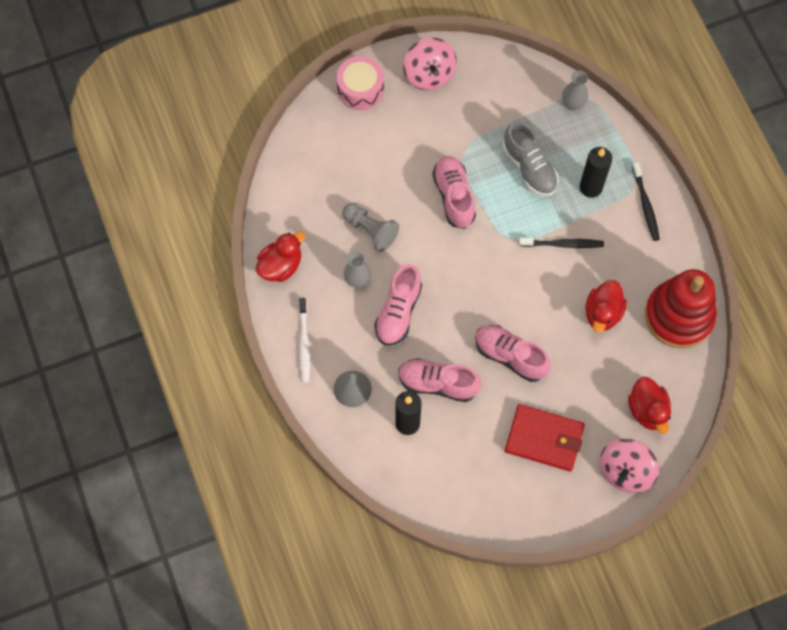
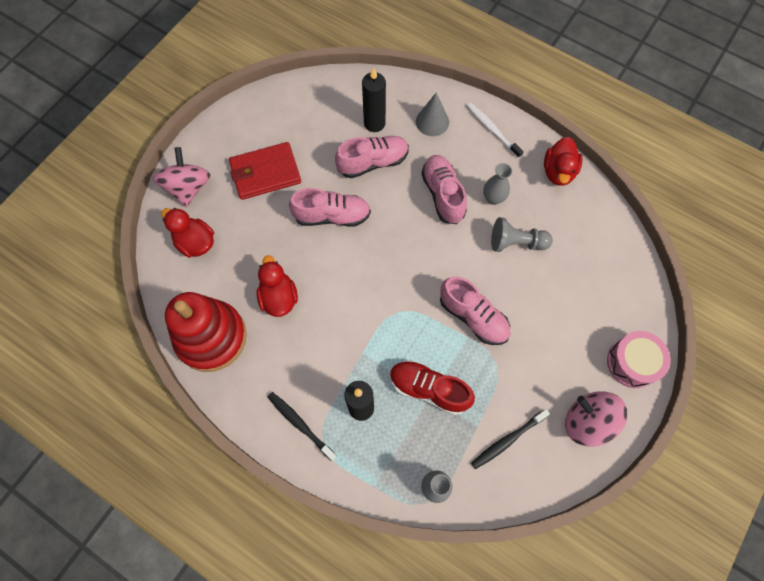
camera: 145 degrees right, 0 degrees up
grey shoe [503,121,558,196] -> red shoe [390,360,475,415]
black toothbrush [519,238,604,248] -> black toothbrush moved to [471,409,550,469]

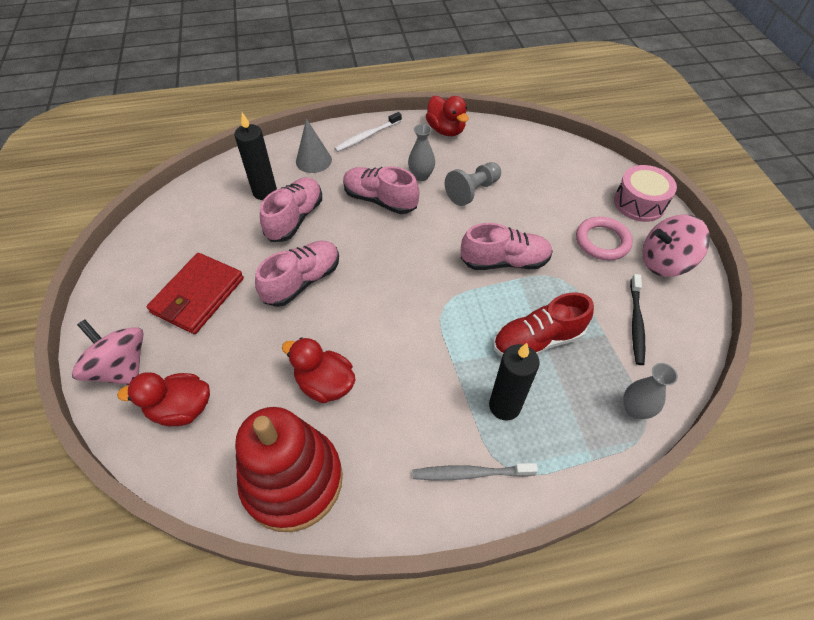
camera: 45 degrees left, 15 degrees down
black toothbrush [268,392,337,461] -> grey toothbrush [412,463,538,480]
white toothbrush [467,103,524,158] -> white toothbrush turned 45 degrees counterclockwise [334,112,402,152]
none -> pink ring [576,217,633,260]

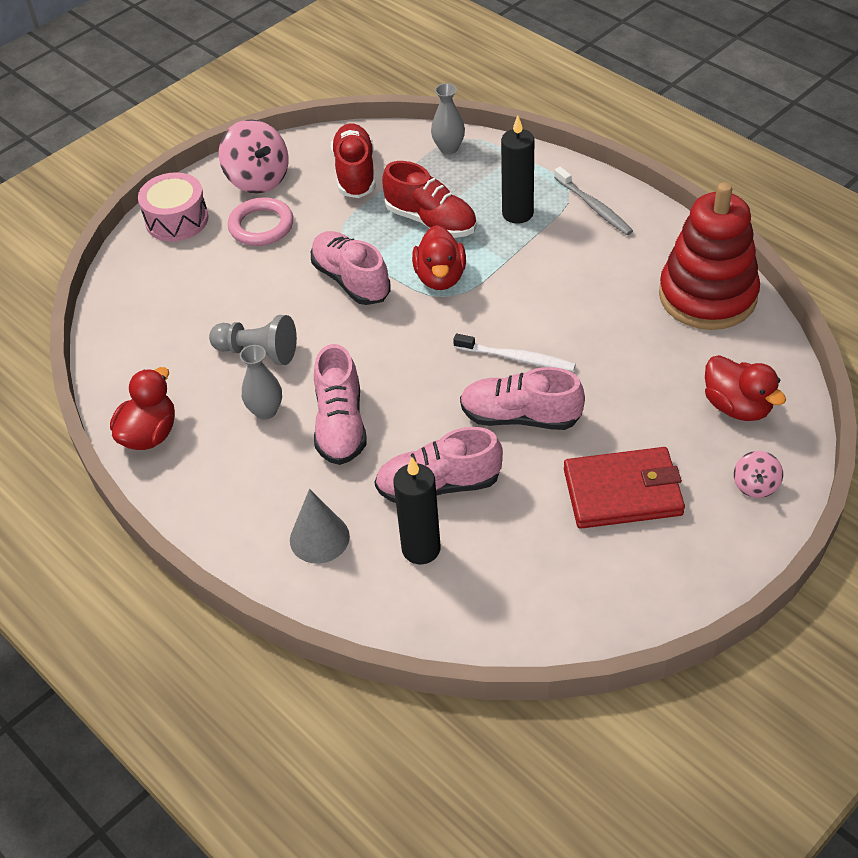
camera: 120 degrees left, 5 degrees down
pink spinning top [72,320,144,385] -> pink spinning top [734,451,783,498], size x0.52
red duck [282,337,355,403] -> red duck moved to [412,225,466,290]
white toothbrush [334,112,402,152] -> white toothbrush moved to [453,334,576,371]
black toothbrush [630,274,645,365] -> red shoe [331,123,376,198]

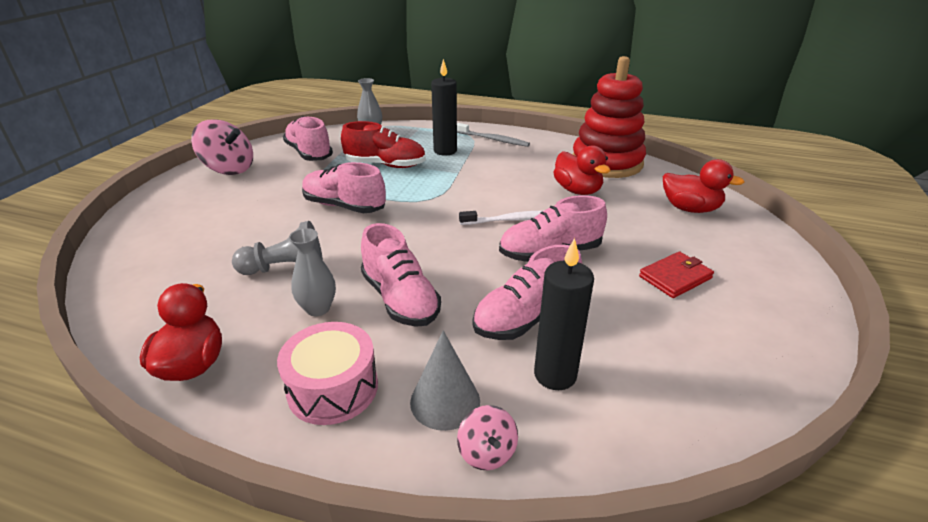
camera: 30 degrees left, 15 degrees down
pink drum [138,172,209,242] -> pink drum moved to [277,322,378,425]
pink ring [228,197,294,246] -> none
red shoe [331,123,376,198] -> pink shoe [283,116,333,161]
red duck [412,225,466,290] -> red duck moved to [553,145,610,195]
red wallet [564,447,685,529] -> red wallet [639,251,714,298], size x0.62
pink spinning top [734,451,783,498] -> pink spinning top moved to [457,405,518,470]

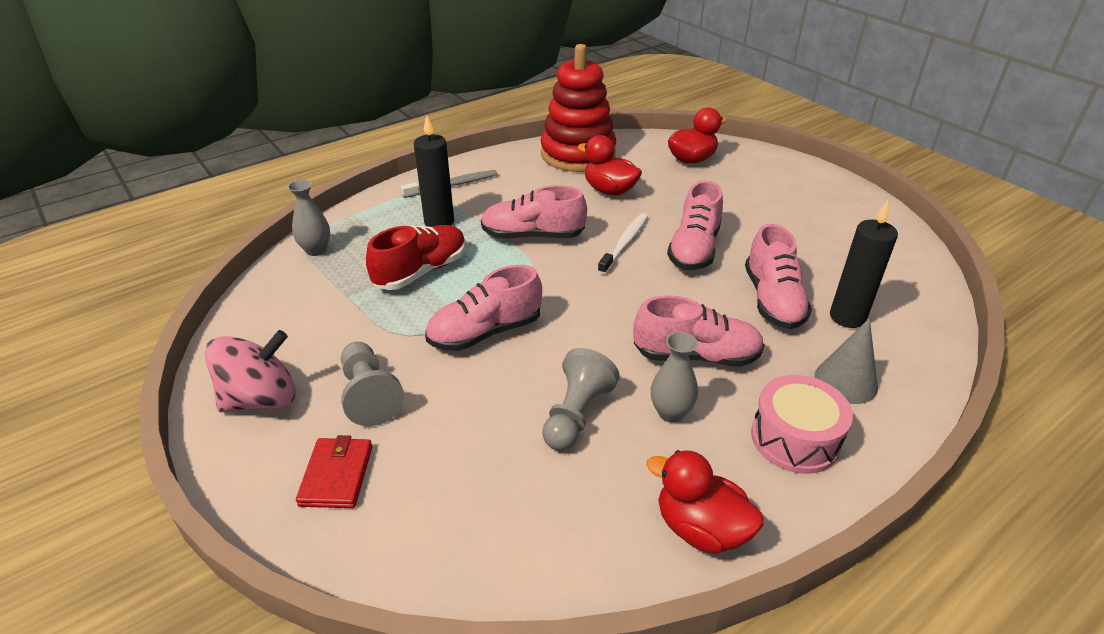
camera: 55 degrees left, 5 degrees up
pink shoe [283,116,333,161] -> pink shoe moved to [481,185,587,239]
pink spinning top [457,405,518,470] -> none
red duck [553,145,610,195] -> red duck turned 150 degrees counterclockwise [578,135,642,196]
red wallet [639,251,714,298] -> red wallet moved to [296,435,372,508]
none -> grey pawn [341,342,404,426]

